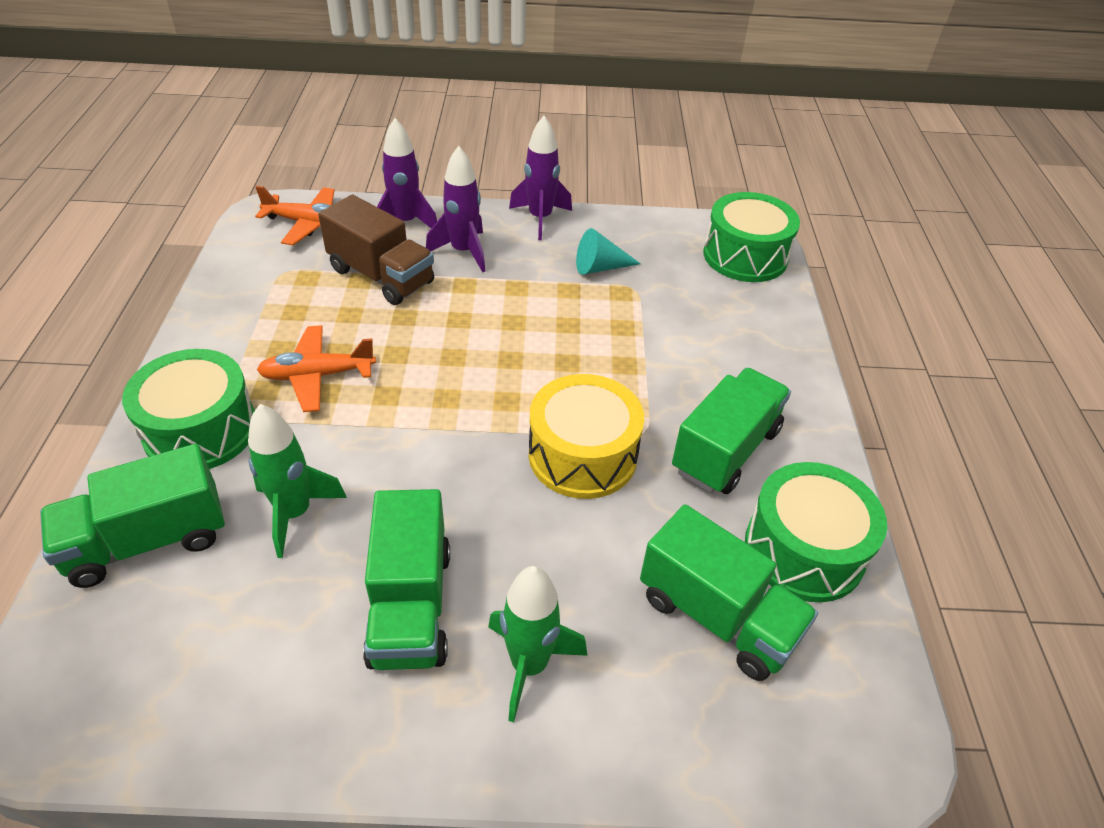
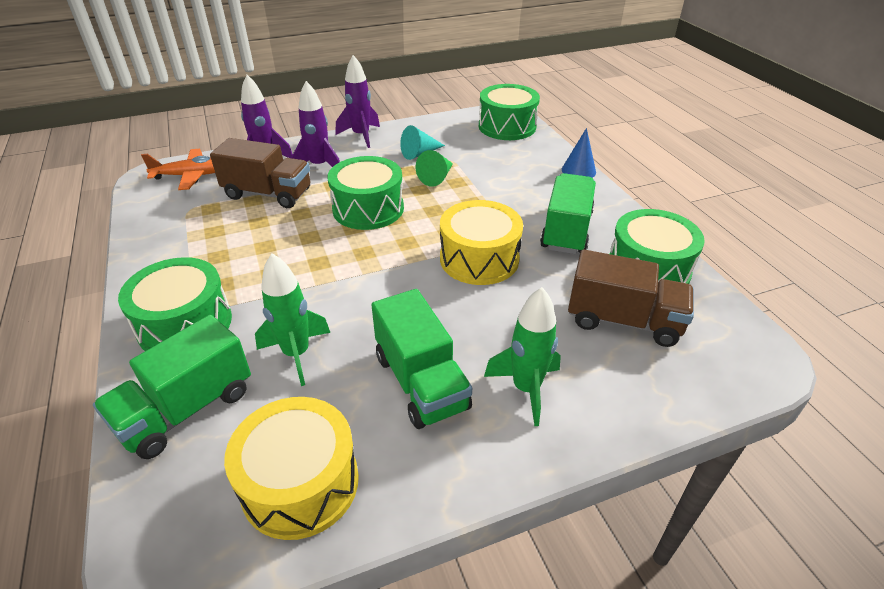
camera: 20 degrees left, 5 degrees down
orange plane [257,325,376,412] -> none
green truck [640,504,818,681] -> brown truck [568,249,694,347]
none -> yellow drum [224,397,359,540]
none -> green drum [327,156,404,230]
none -> green cone [415,150,453,187]
none -> blue cone [562,128,596,178]

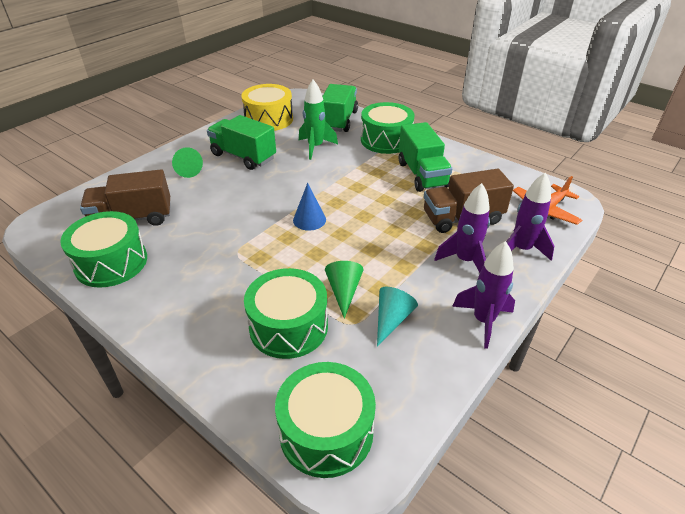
camera: 150 degrees right, 0 degrees up
green drum [327,156,404,230] -> green drum moved to [244,268,328,359]
yellow drum [440,200,523,285] -> none
green rocket [484,287,561,426] -> green cone [172,147,203,178]
green truck [540,173,596,254] -> green truck moved to [399,122,452,192]
blue cone [562,128,596,178] -> blue cone moved to [293,183,326,231]

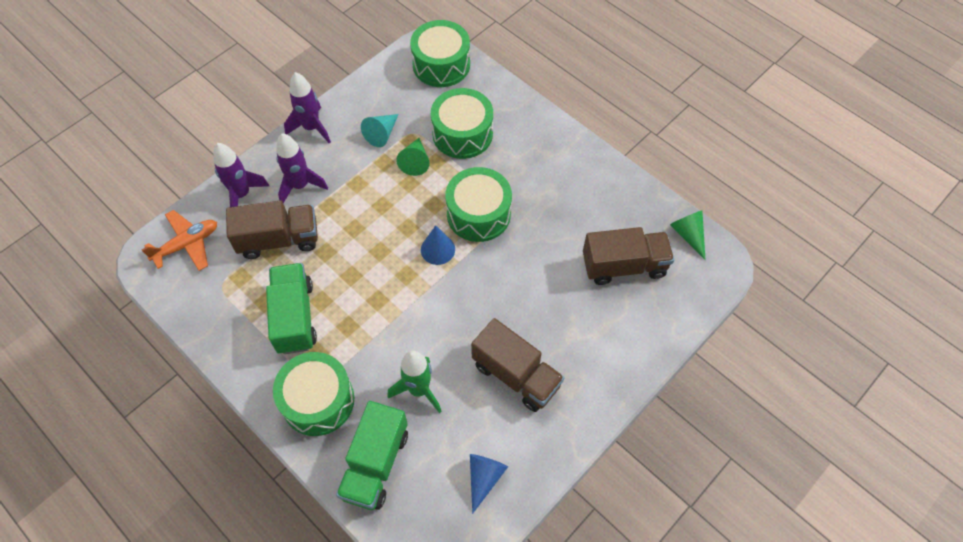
camera: 175 degrees left, 20 degrees up
green drum [60,211,147,288] -> green drum moved to [445,167,512,242]
green cone [172,147,203,178] -> green cone moved to [670,210,705,260]
green truck [207,115,276,170] -> brown truck [471,318,564,412]
yellow drum [241,84,293,131] -> blue cone [470,454,508,514]

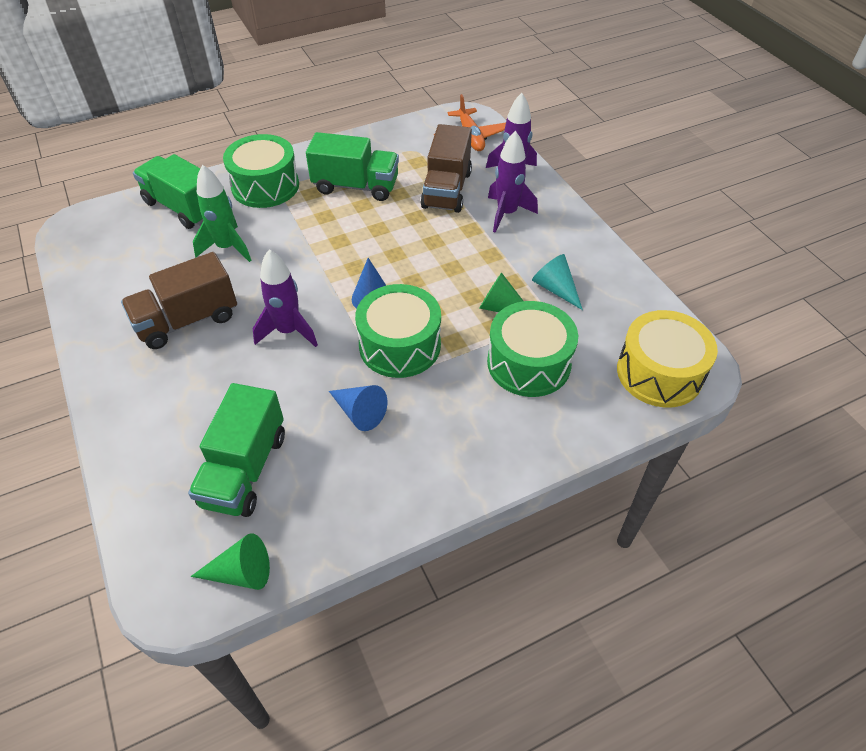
camera: 110 degrees right, 10 degrees down
purple rocket [284,72,331,143] -> purple rocket moved to [253,250,318,347]
green drum [410,20,470,87] -> yellow drum [617,310,718,408]
blue cone [470,454,508,514] -> blue cone moved to [329,385,387,431]
brown truck [583,227,674,285] -> green truck [188,383,285,517]

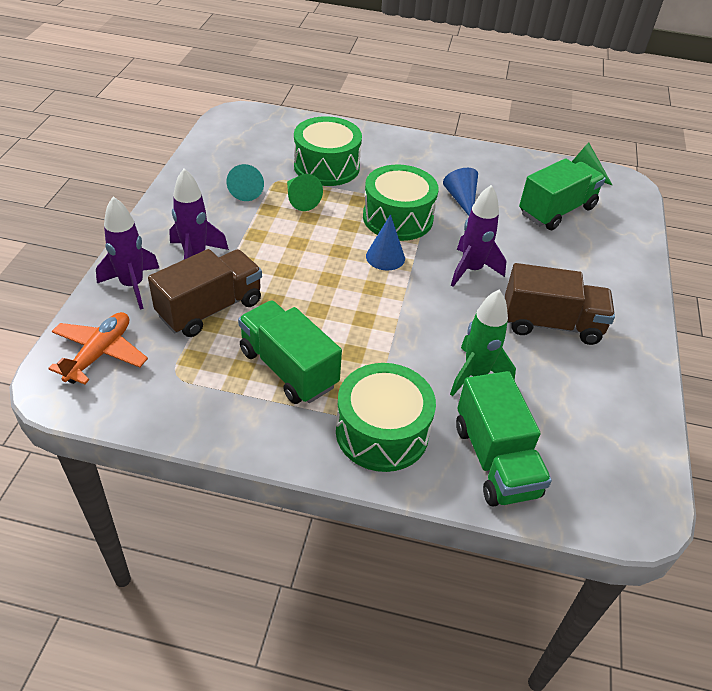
camera: 145 degrees left, 5 degrees down
yellow drum [617,310,718,408] -> none

